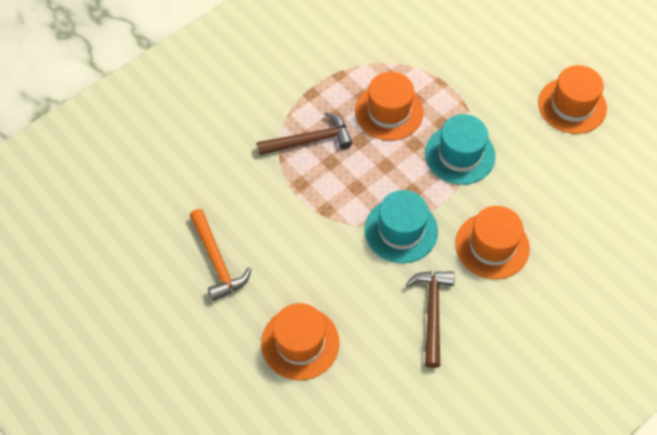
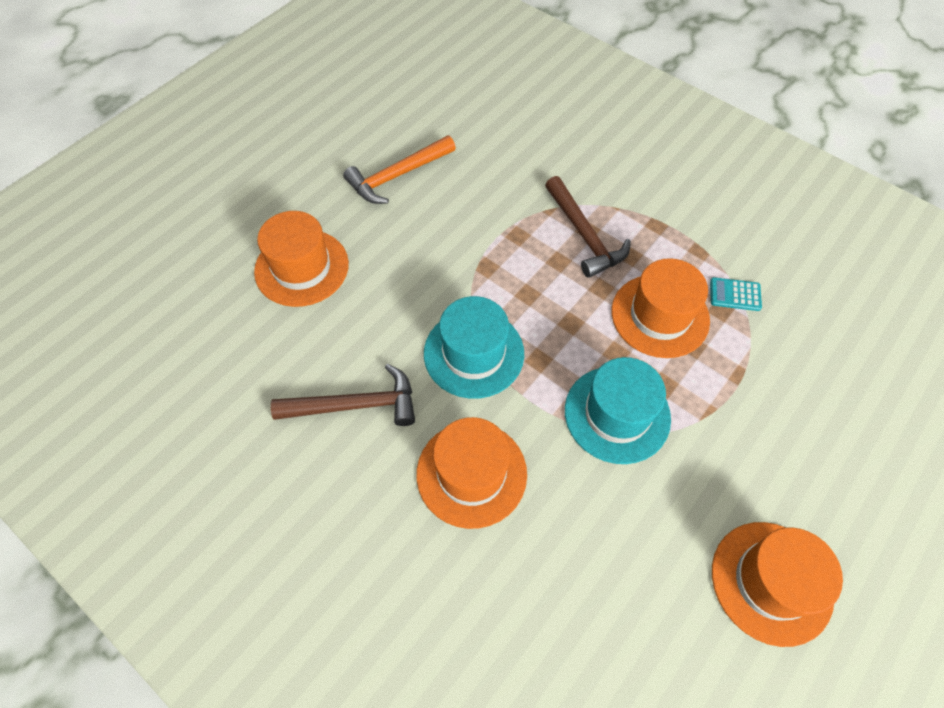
camera: 80 degrees right, 0 degrees up
none -> turquoise calculator [710,277,762,311]

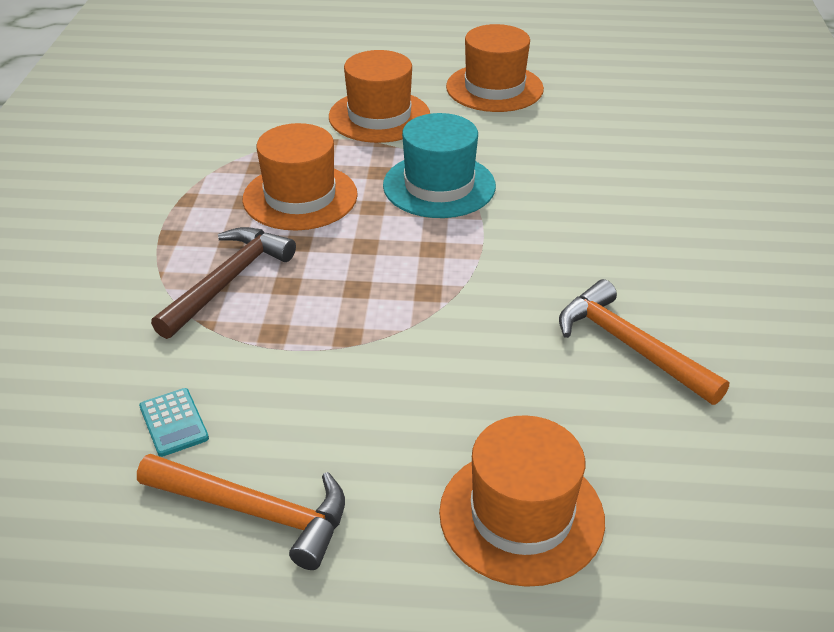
camera: 125 degrees left, 20 degrees down
brown hammer [271,364,415,426] -> orange hammer [559,279,729,405]
orange hat [416,417,527,529] -> orange hat moved to [329,50,430,143]
turquoise hat [424,296,524,399] -> none
turquoise calculator [710,277,762,311] -> turquoise calculator moved to [139,388,209,457]

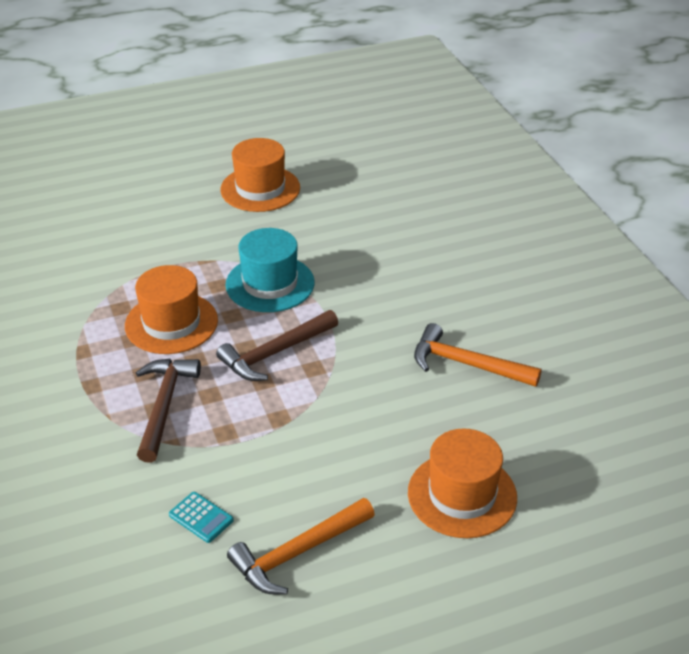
camera: 25 degrees left, 0 degrees up
orange hammer [137,454,345,570] -> orange hammer turned 150 degrees clockwise [227,498,375,594]
orange hat [329,50,430,143] -> none
none -> brown hammer [216,310,338,381]

